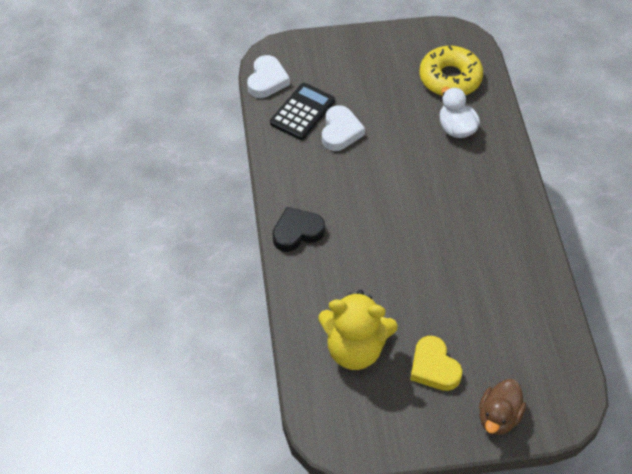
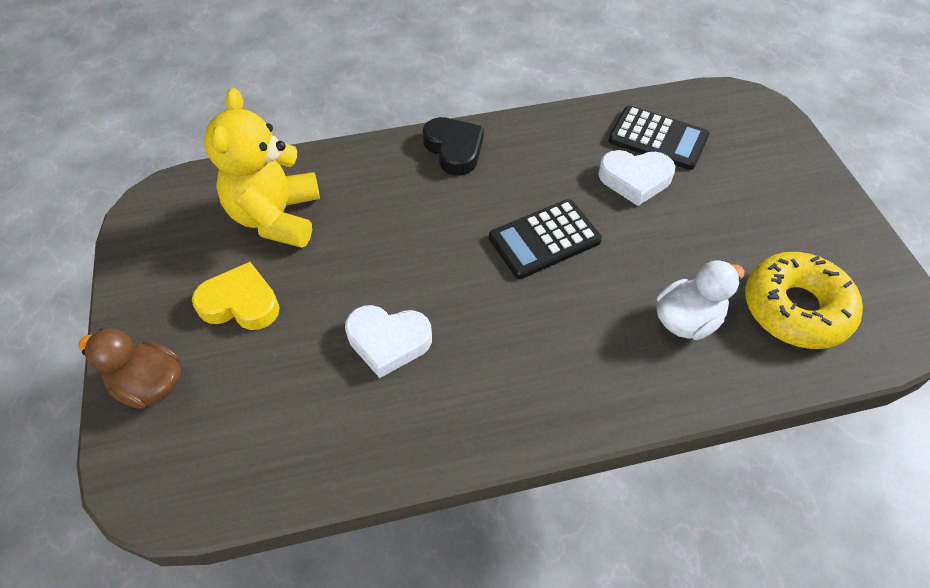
camera: 85 degrees right, 0 degrees up
white heart [247,55,290,98] -> white heart moved to [345,305,432,378]
yellow heart [410,336,462,391] -> yellow heart turned 45 degrees clockwise [192,262,280,330]
none -> black calculator [489,199,602,279]

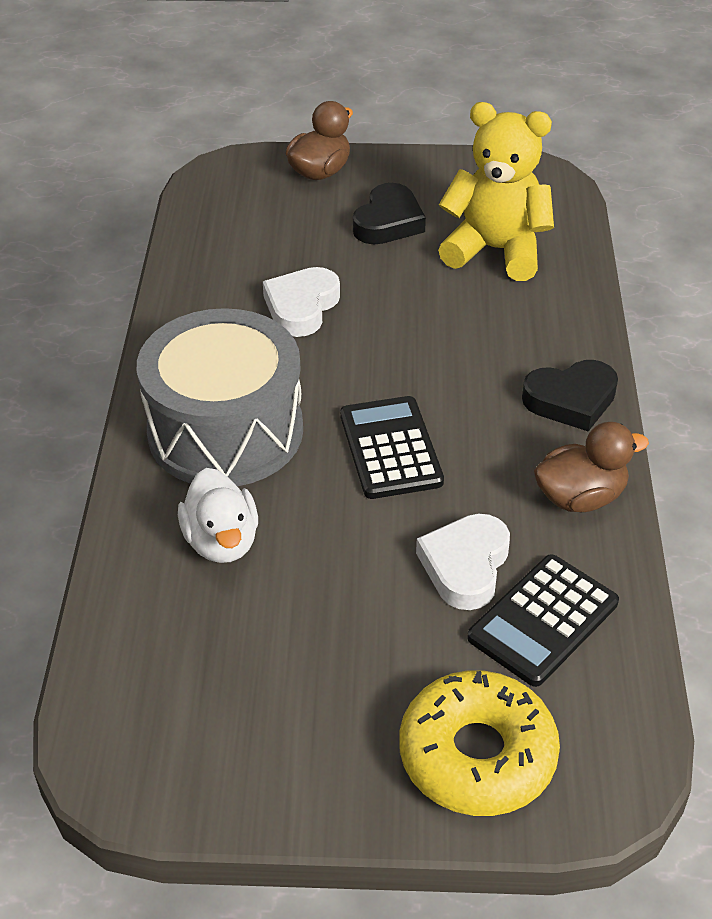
camera: 105 degrees right, 10 degrees down
yellow heart [192,262,280,330] -> black heart [353,183,426,244]
yellow donut [745,252,863,349] -> yellow donut moved to [399,670,560,816]
none -> grey drum [137,308,303,486]
none -> brown duck [534,422,649,512]

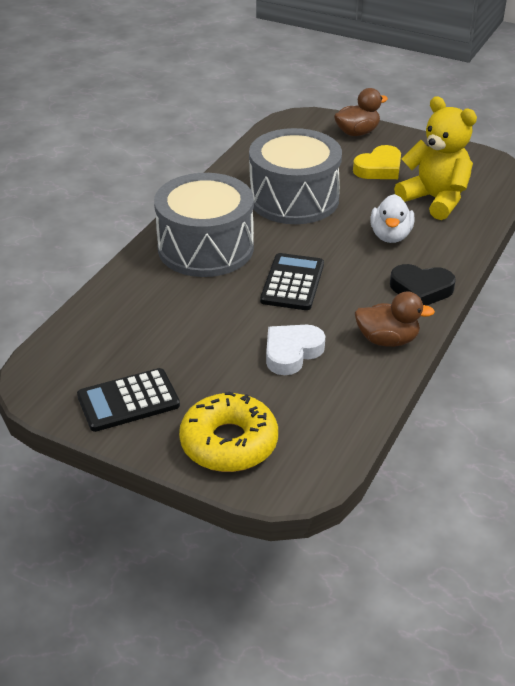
camera: 25 degrees right, 5 degrees down
white duck [178,468,258,563] -> white duck moved to [370,194,414,243]
white heart [263,267,340,337] -> grey drum [249,128,342,224]
black heart [353,183,426,244] -> yellow heart [353,145,401,179]
black calculator [467,554,619,687] -> black calculator moved to [77,368,180,432]

